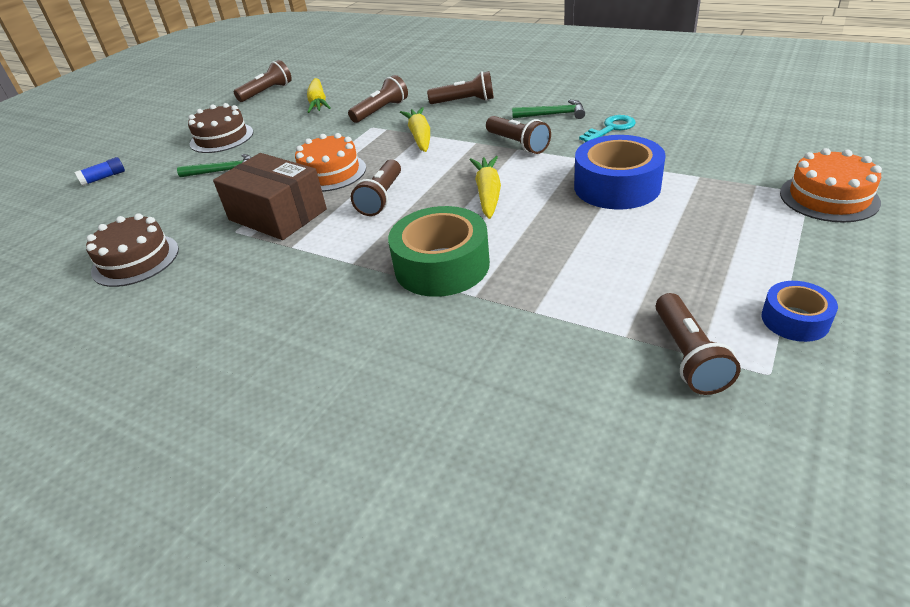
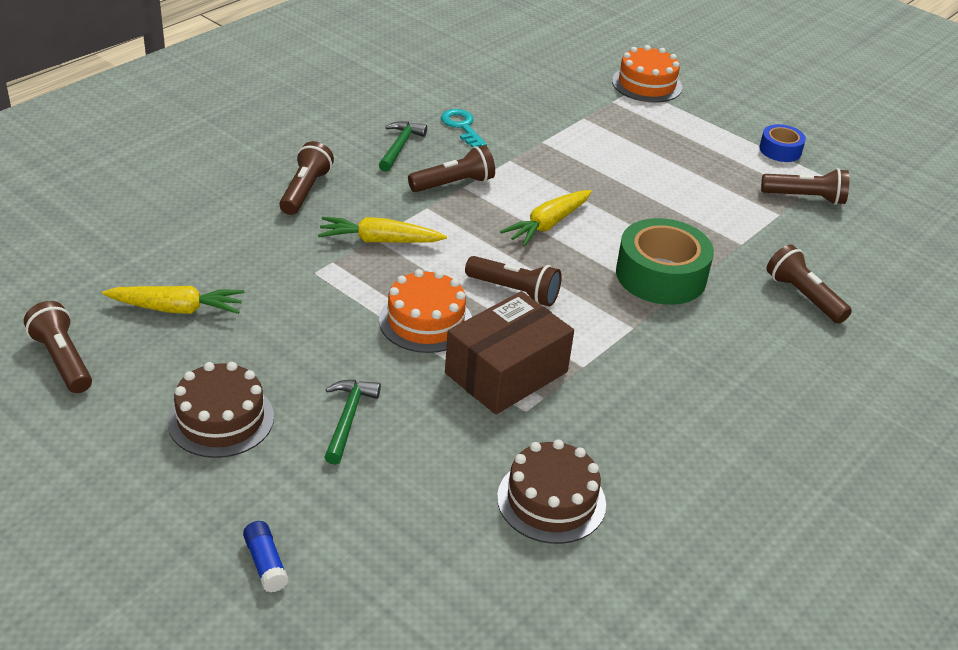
camera: 85 degrees left, 0 degrees up
brown flashlight [348,75,408,123] -> brown flashlight moved to [766,244,852,324]
yellow carrot [470,156,501,219] -> yellow carrot turned 60 degrees counterclockwise [500,190,592,247]
blue tape [574,135,666,209] -> none

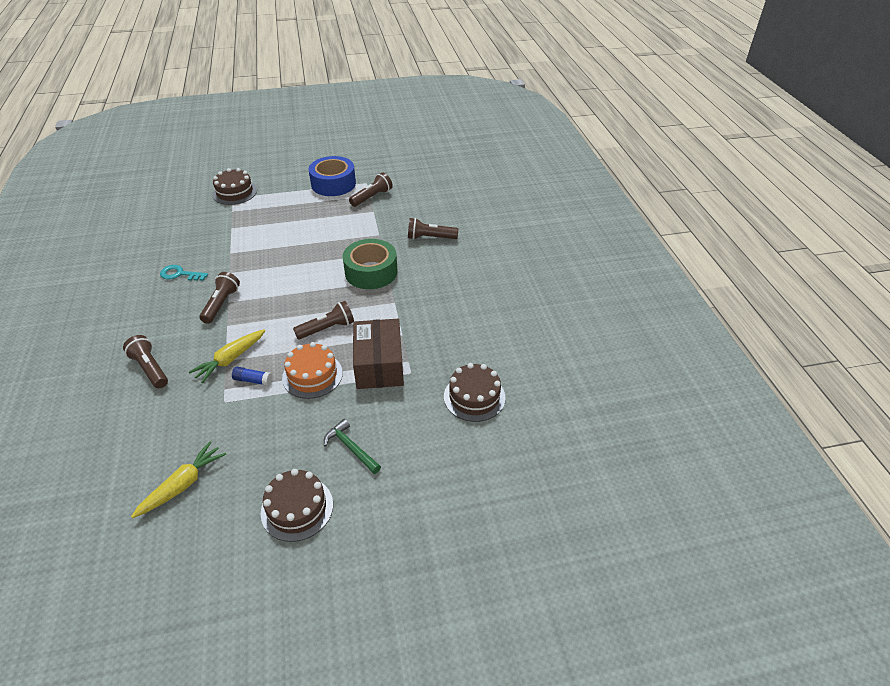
camera: 50 degrees left, 5 degrees up
brown flashlight [24,301,92,393] -> none
blue glue stick [243,521,289,592] -> blue glue stick moved to [232,367,273,386]
green hammer [379,121,427,172] -> none
yellow carrot [500,190,592,247] -> none
orange cake [612,45,682,102] -> brown cake [212,168,257,205]
blue tape [759,124,806,162] -> blue tape [309,156,356,196], size x1.86

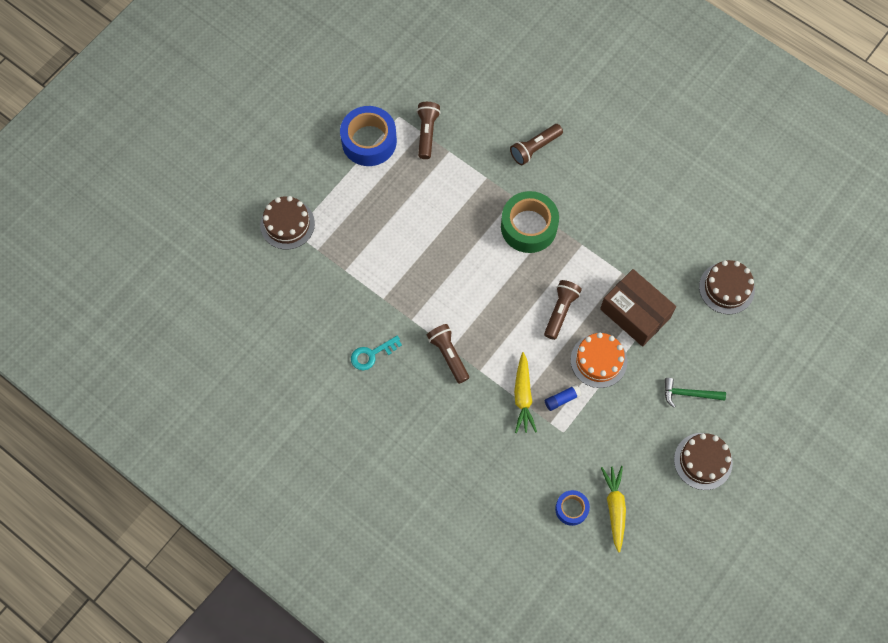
camera: 40 degrees left, 25 degrees up
brown flashlight [123,335,168,388] -> none
none -> blue tape [555,490,590,526]

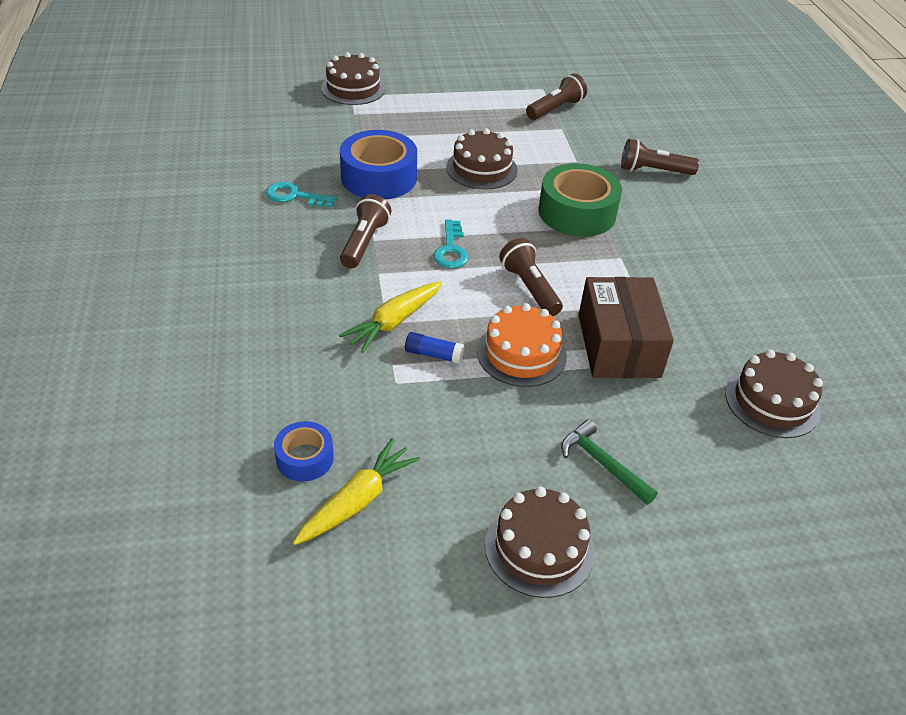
camera: 40 degrees right, 25 degrees down
blue tape [340,106,397,166] -> blue tape moved to [340,130,417,199]
brown flashlight [544,280,582,340] -> brown flashlight turned 90 degrees counterclockwise [499,238,563,316]
none -> turquoise key [433,220,469,269]
none -> brown cake [446,129,518,190]

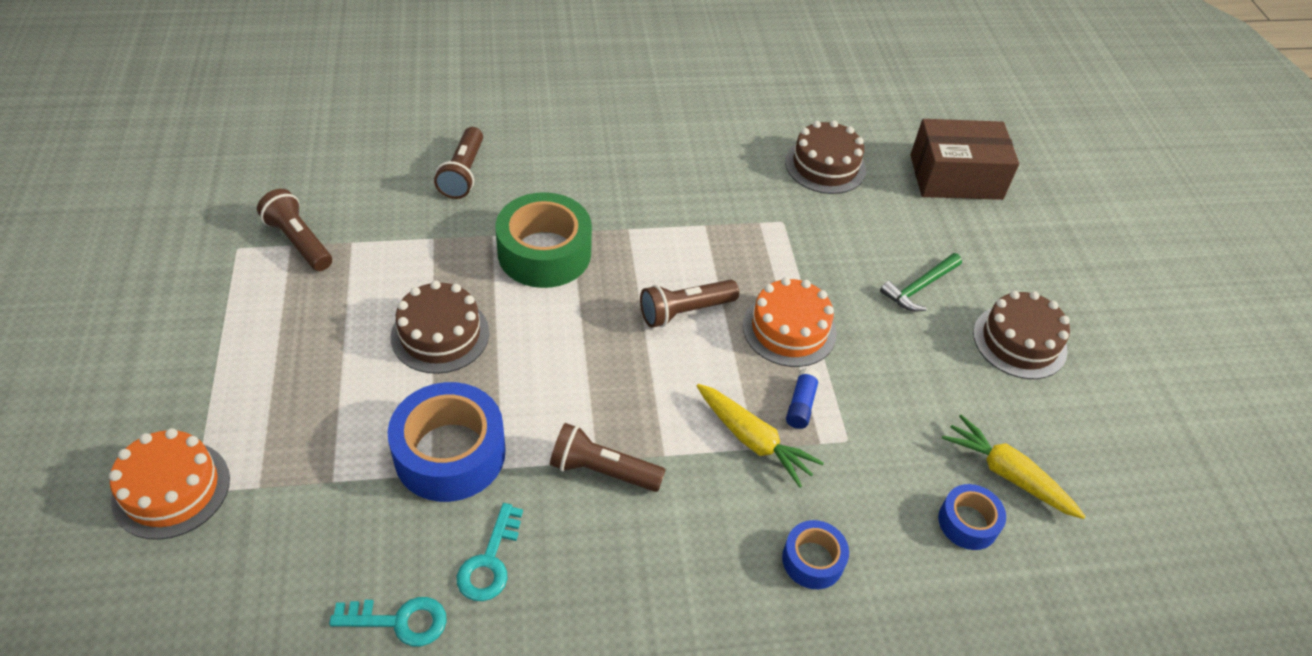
camera: 90 degrees left, 5 degrees up
brown cake [321,52,385,105] -> orange cake [109,428,230,540]
turquoise key [433,220,469,269] -> turquoise key moved to [329,597,447,646]
brown box [579,277,674,378] -> brown box moved to [910,119,1019,200]
none -> blue tape [782,520,849,589]

